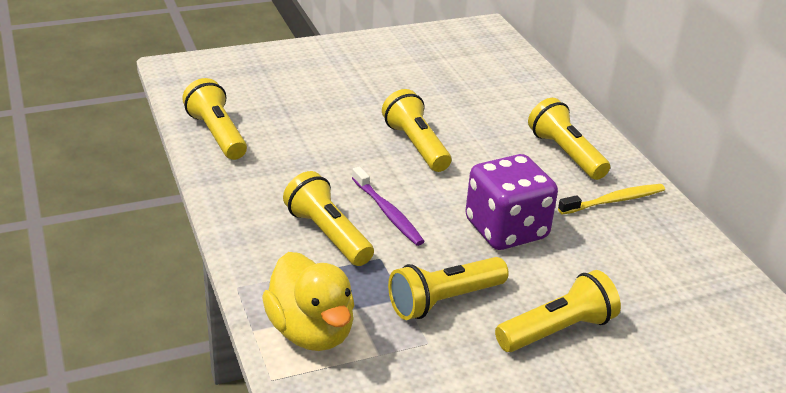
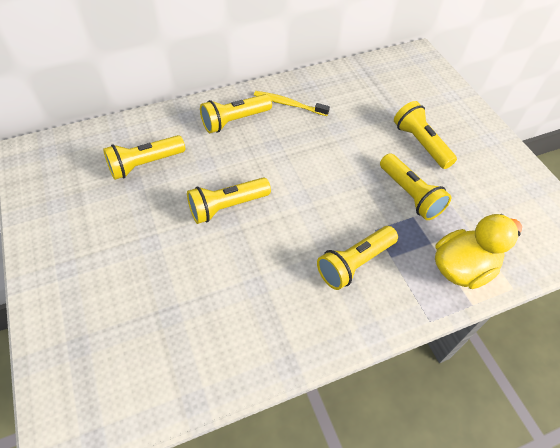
camera: 90 degrees left, 20 degrees up
yellow flashlight [182,78,247,160] -> yellow flashlight moved to [103,135,185,180]
purple toothbrush [352,166,425,246] -> none
purple dice [465,154,558,250] -> none
yellow toothbrush [558,184,665,215] -> yellow toothbrush turned 45 degrees counterclockwise [254,91,330,116]

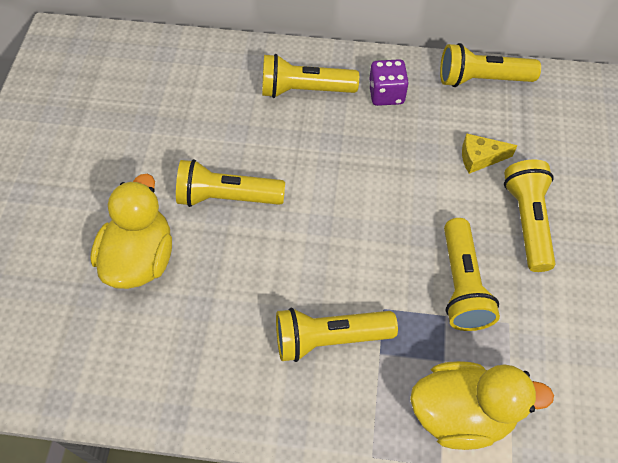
camera: 30 degrees right, 5 degrees up
yellow flashlight [103,135,185,180] -> yellow flashlight moved to [440,43,541,87]
yellow toothbrush [254,91,330,116] -> purple dice [369,59,409,106]
none -> yellow duck [90,174,172,289]
none -> yellow cheese [462,133,518,174]

